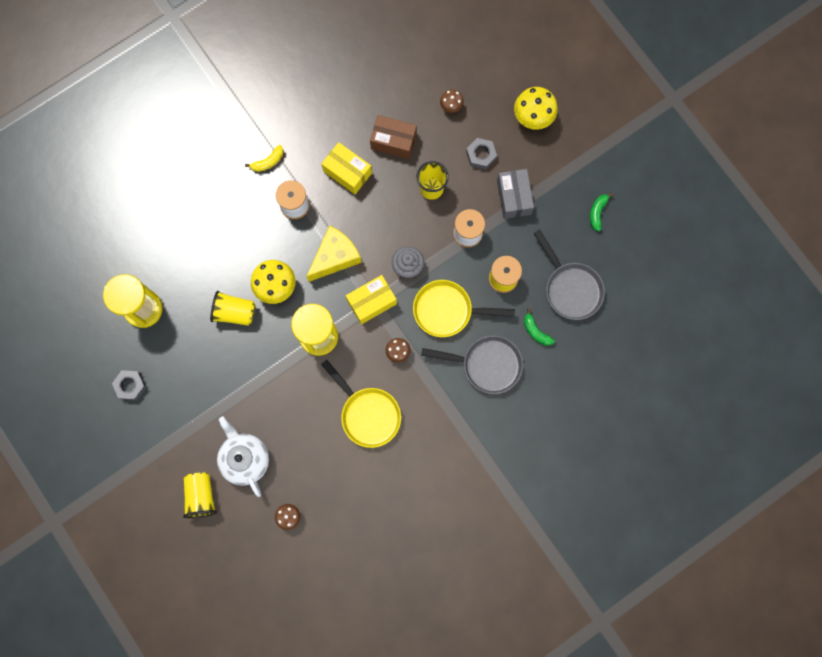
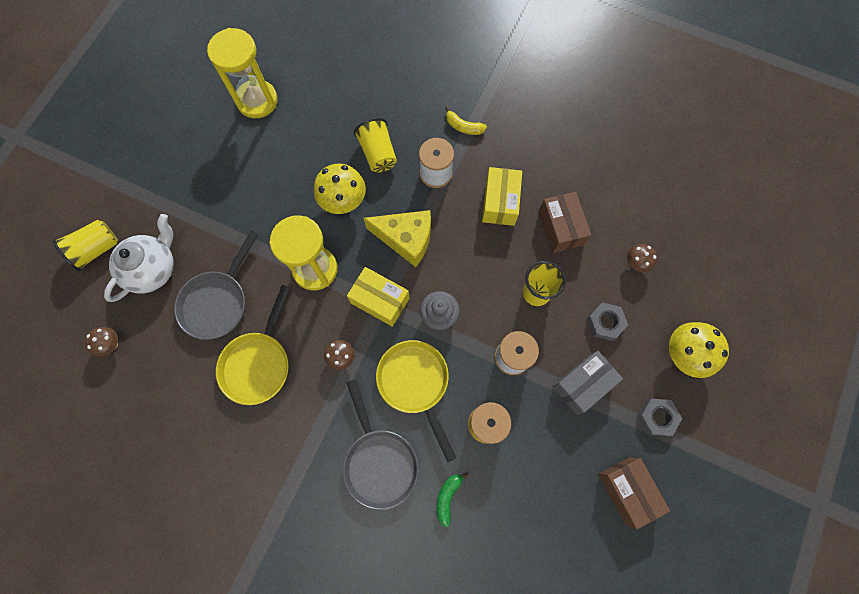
camera: 60 degrees right, 5 degrees down
grey nut [112,370,147,400] -> grey nut moved to [637,399,682,436]
yellow cup [210,291,255,326] -> yellow cup moved to [354,118,397,173]
grey pan [534,229,605,320] -> grey pan moved to [174,230,259,340]
green banana [590,193,613,231] -> brown box [598,457,670,529]

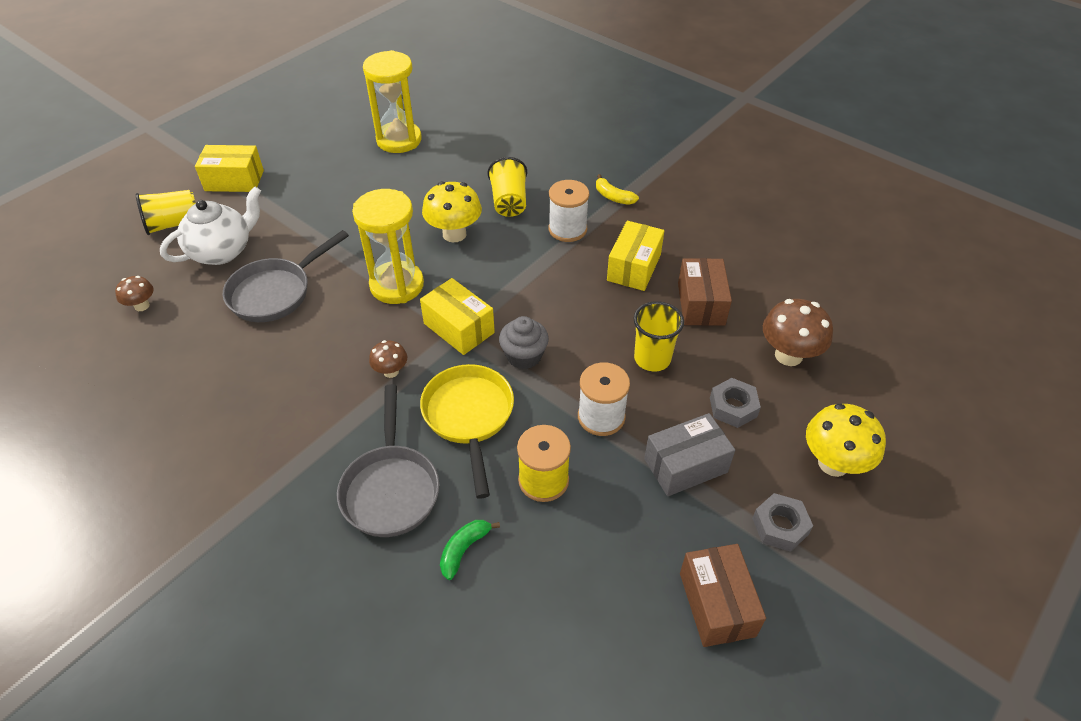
camera: 15 degrees right, 25 degrees down
yellow pan [216,285,290,405] -> none
yellow cheese [363,210,431,267] -> none
brown mushroom [627,244,657,272] -> brown mushroom [763,299,833,366], size x1.81
none -> yellow box [195,145,264,192]

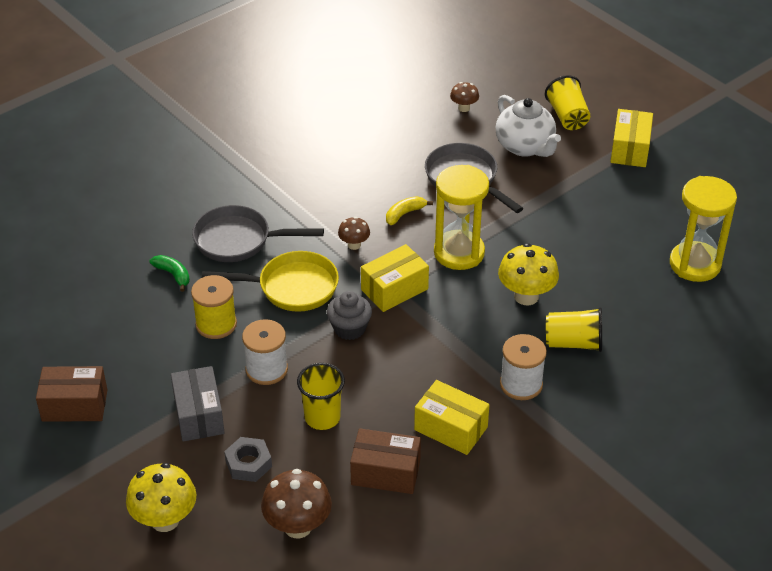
camera: 100 degrees right, 5 degrees down
yellow banana [596,174,639,205] -> yellow banana moved to [386,196,433,225]
grey nut [752,493,813,552] -> none

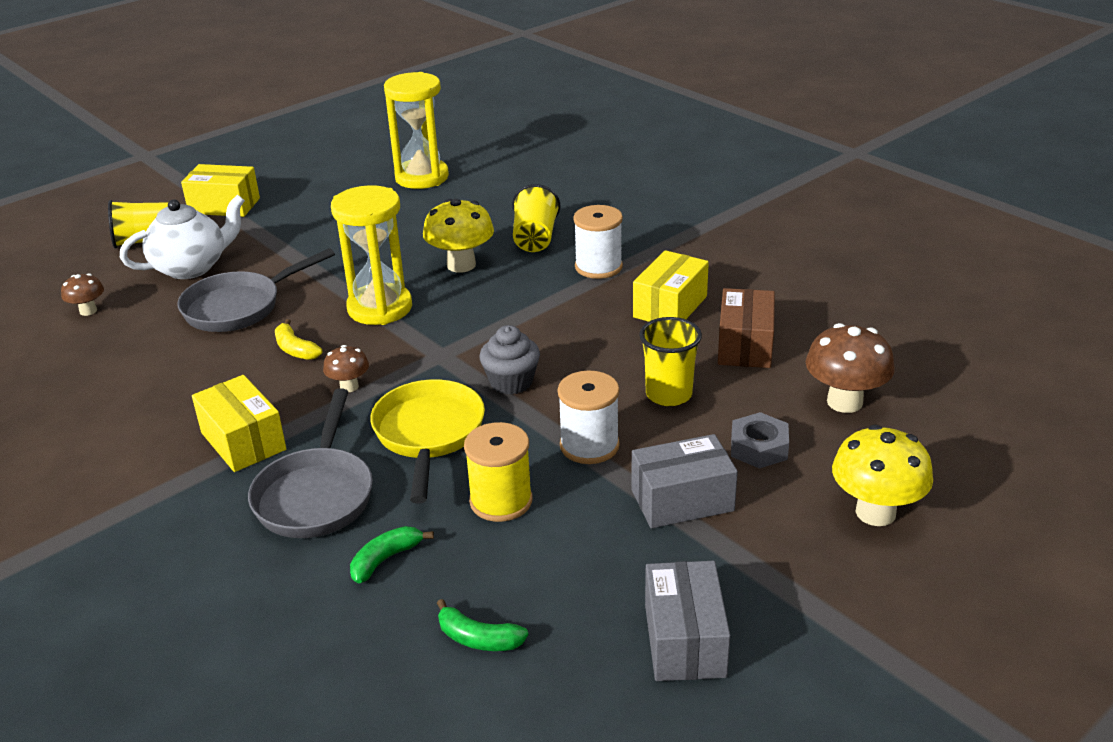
camera: 90 degrees left, 10 degrees down
brown box [36,366,107,422] -> grey box [645,561,730,681]
yellow box [361,244,429,312] -> yellow box moved to [192,375,286,472]
none -> green banana [437,599,528,651]

